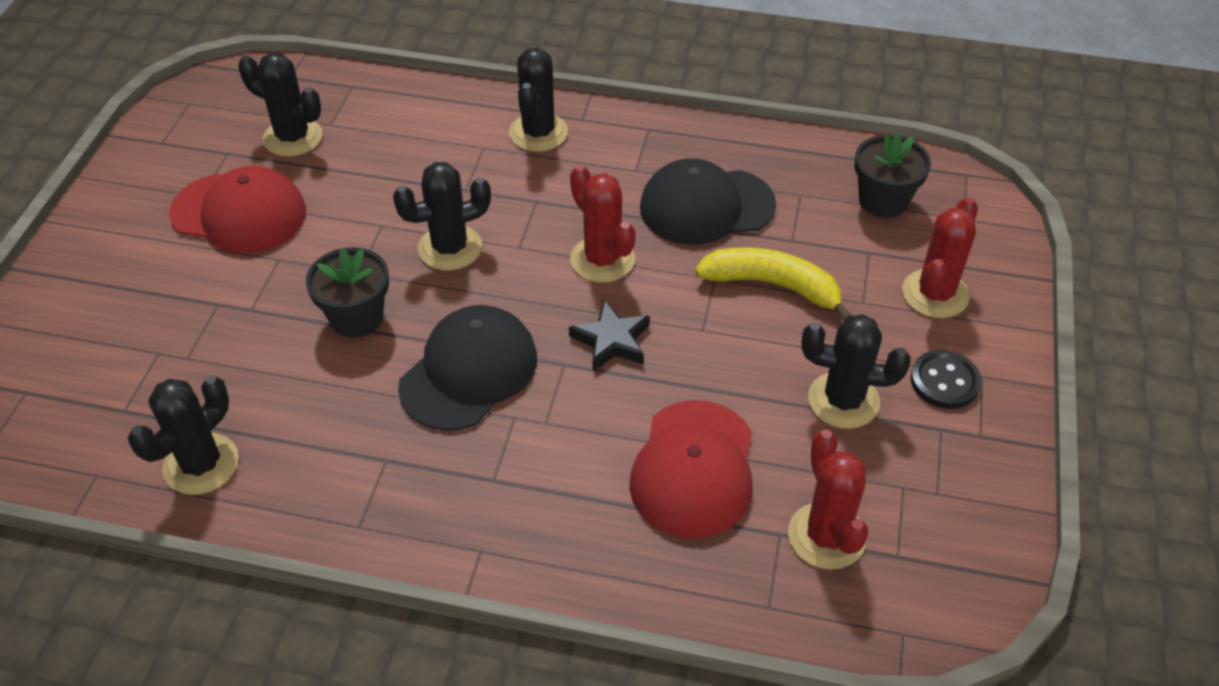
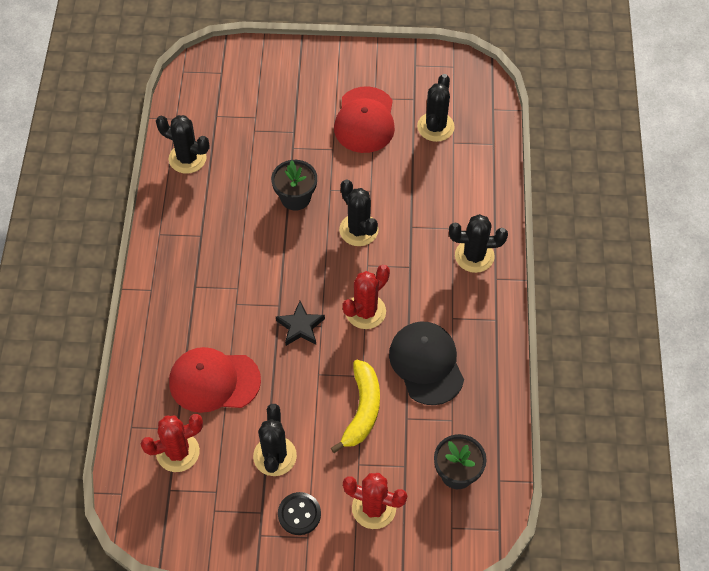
camera: 80 degrees right, 10 degrees up
black cap [398,305,537,431] -> none

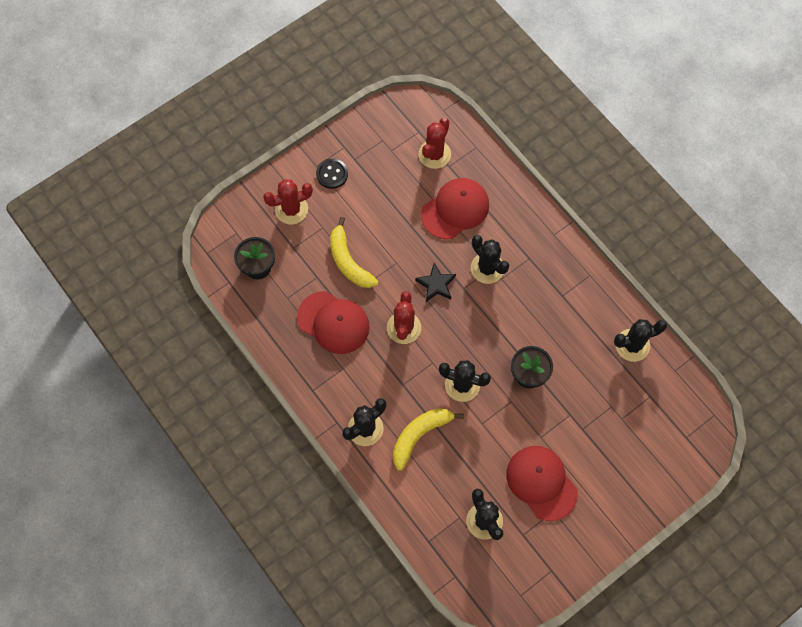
camera: 140 degrees right, 10 degrees up
black cactus [253,404,297,476] -> black cactus moved to [471,235,509,284]
black cap [389,322,464,405] -> red cap [297,291,370,354]
none -> yellow banana [393,408,464,471]

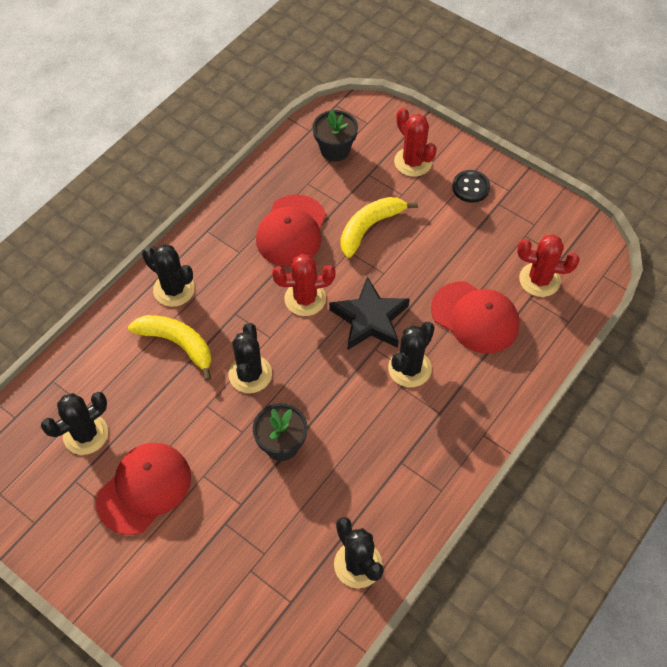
camera: 75 degrees right, 10 degrees down
black star [415,263,456,302] -> black star [329,276,410,350], size x1.59

